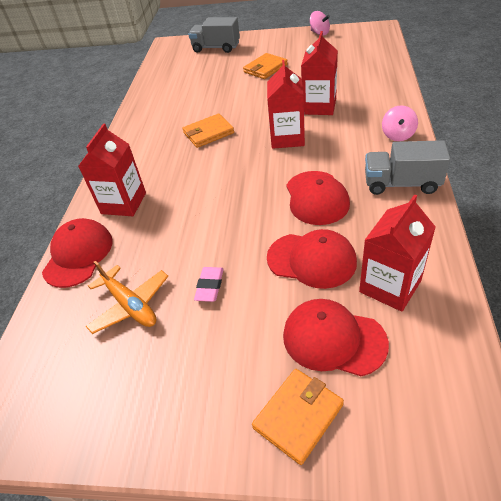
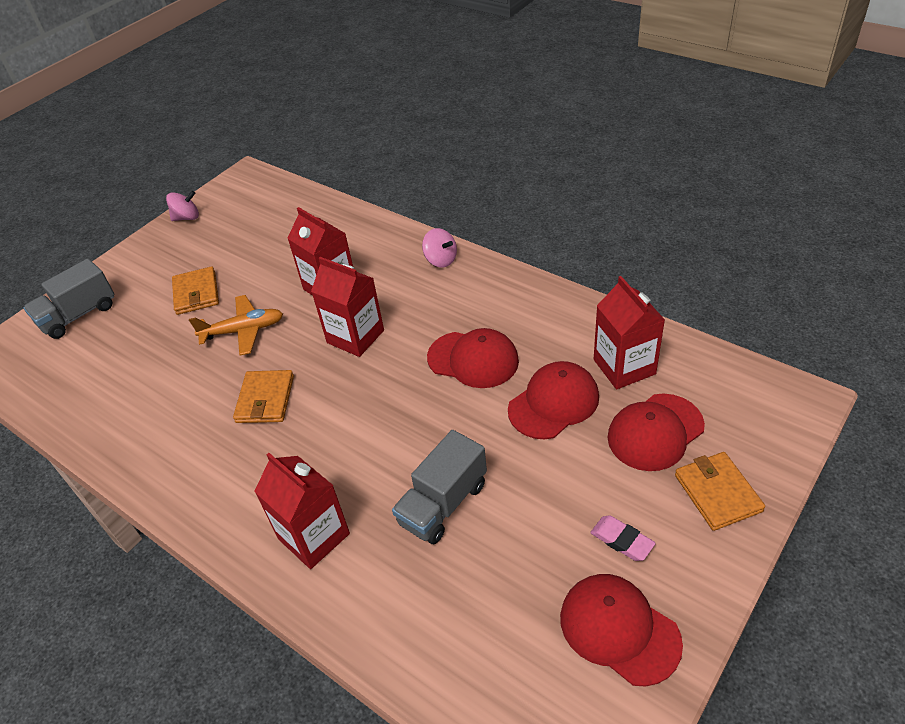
camera: 60 degrees left, 0 degrees up
red cap [42,218,112,288] -> red cap moved to [560,574,683,687]
orange plane [86,261,168,334] -> orange plane moved to [189,295,283,356]
pink eraser [194,267,224,302] -> pink eraser moved to [590,515,656,561]
grey truck [365,140,450,195] -> grey truck moved to [392,430,487,544]

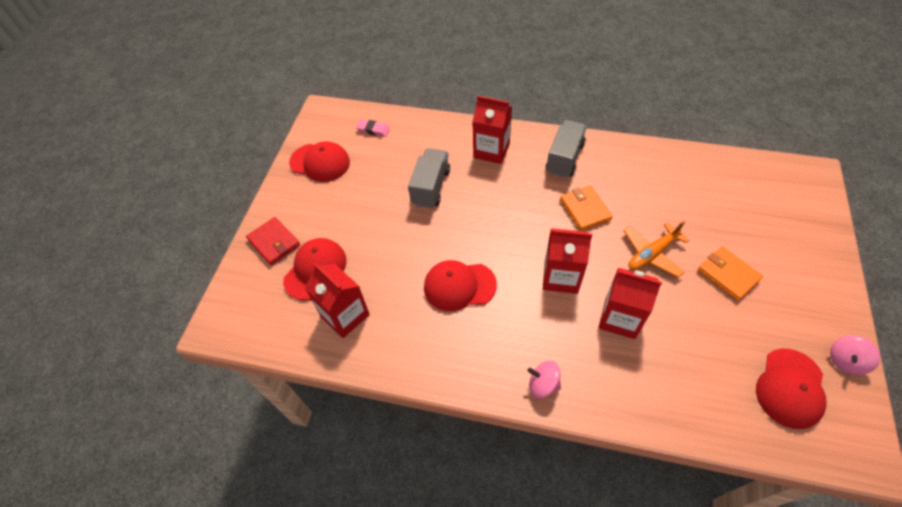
camera: 155 degrees right, 10 degrees up
grey truck [23,259,115,339] -> grey truck moved to [546,120,587,178]
red cap [508,361,599,439] -> red cap moved to [756,349,826,429]
pink eraser [590,515,656,561] -> pink eraser moved to [356,119,390,137]
orange wallet [675,452,765,531] -> red wallet [246,217,300,265]

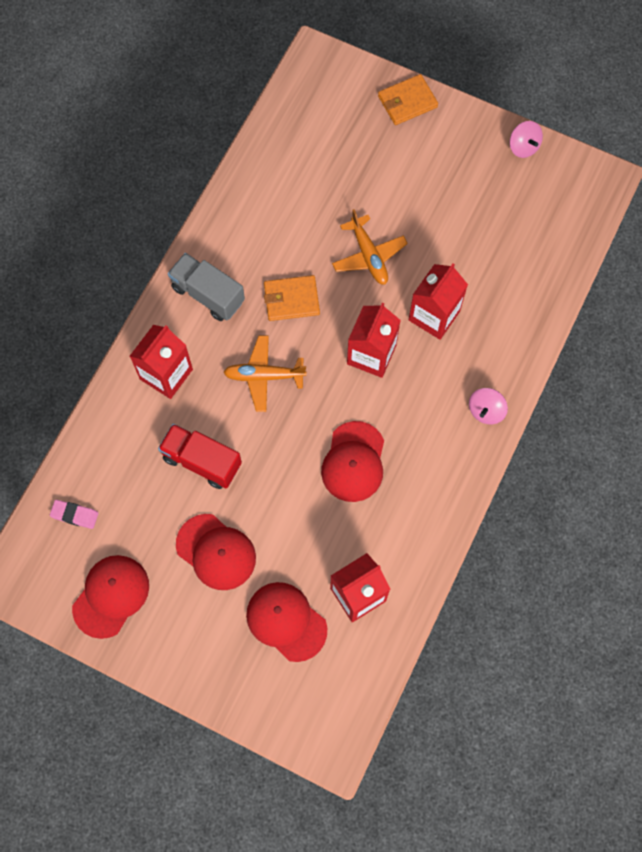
camera: 80 degrees left, 15 degrees up
red wallet [246,217,300,265] -> none
pink eraser [356,119,390,137] -> pink eraser turned 75 degrees clockwise [50,500,98,529]
grey truck [408,148,450,208] -> red truck [158,424,242,489]
orange wallet [698,247,763,301] -> orange wallet moved to [378,74,438,125]
red cap [756,349,826,429] -> red cap moved to [176,514,256,590]
none -> orange plane [223,335,306,412]

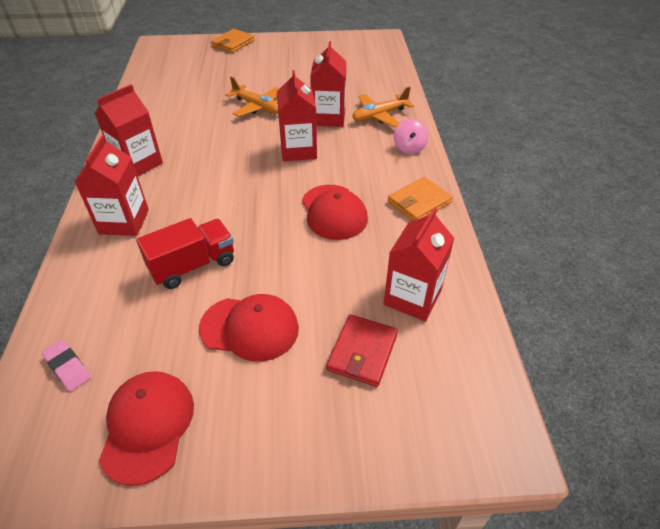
camera: 30 degrees left, 25 degrees down
pink eraser [50,500,98,529] -> pink eraser turned 60 degrees clockwise [41,340,91,391]
red truck [158,424,242,489] -> red truck turned 150 degrees clockwise [136,218,234,289]
grey truck [168,253,245,321] -> red carton [95,84,163,176]
orange plane [223,335,306,412] -> orange plane moved to [352,86,414,127]
red cap [246,582,327,662] -> red wallet [326,314,398,387]
orange wallet [264,275,320,321] -> orange wallet moved to [388,177,453,221]
pink spinning top [510,121,543,158] -> none

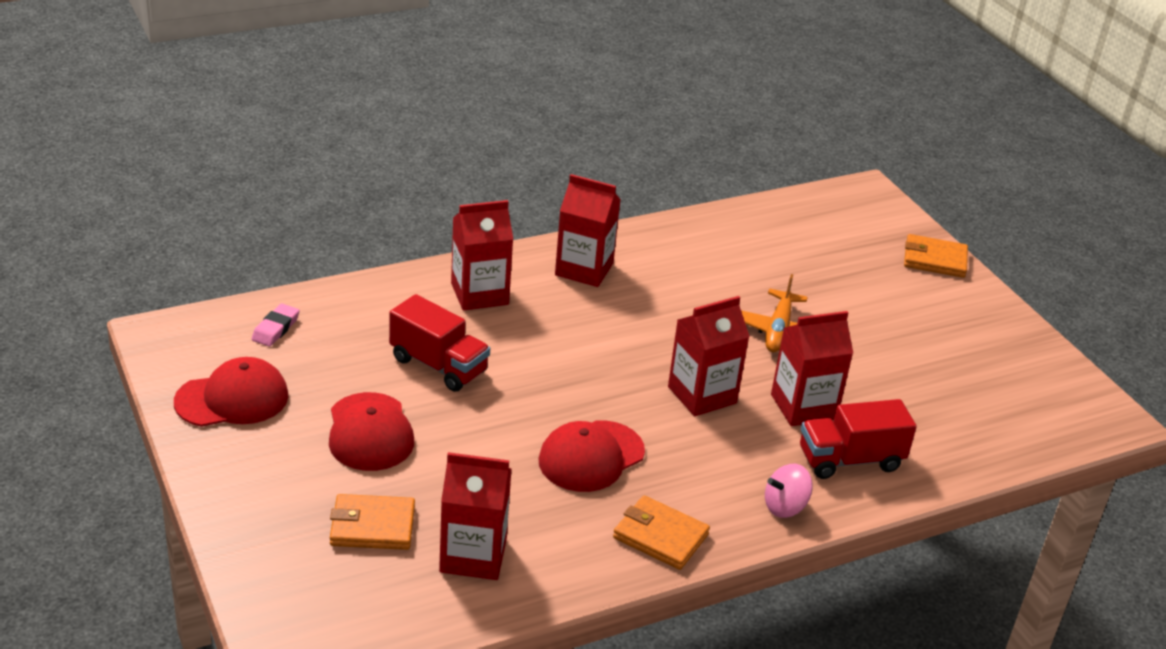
camera: 65 degrees right, 10 degrees down
red wallet [326,314,398,387] -> orange wallet [330,494,415,550]
orange plane [352,86,414,127] -> red truck [800,399,917,479]

